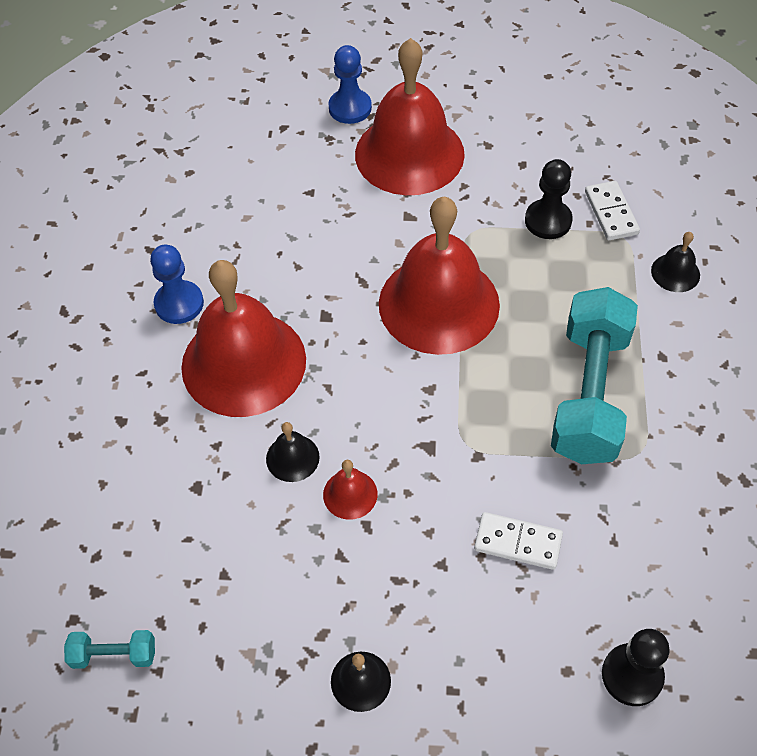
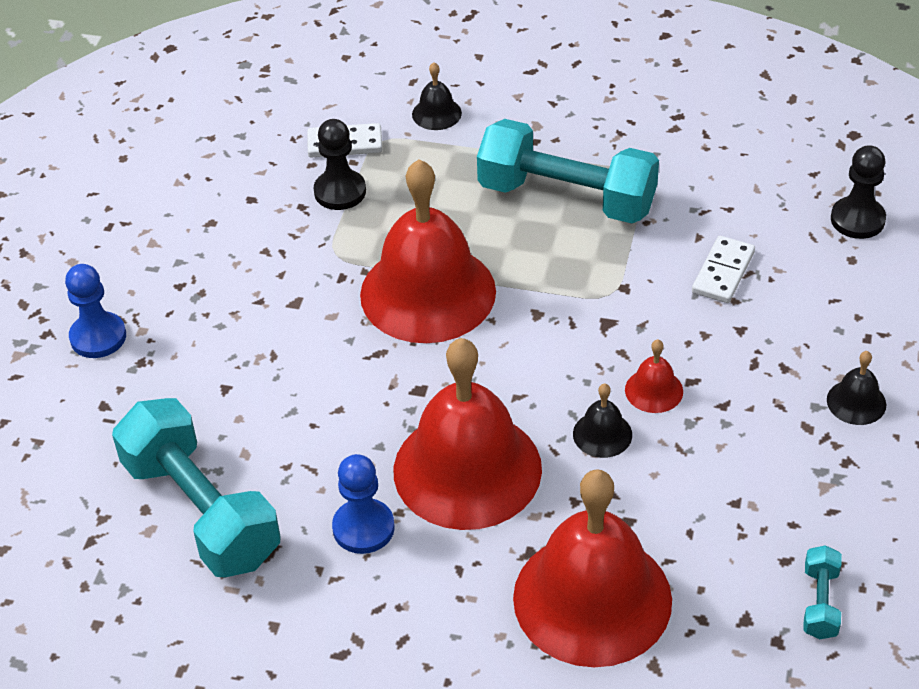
camera: 80 degrees left, 10 degrees down
red bell [355,38,465,195] -> red bell moved to [513,469,672,667]
none -> turquoise dumbbell [112,398,280,577]

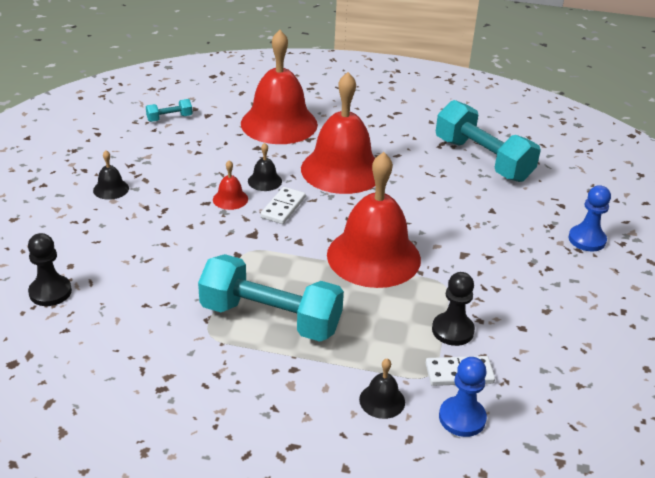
camera: 175 degrees right, 10 degrees down
blue pawn [332,454,395,554] -> blue pawn moved to [439,357,487,437]
white domino [692,236,755,303] -> white domino moved to [260,187,306,224]
turquoise dumbbell [803,545,842,639] -> turquoise dumbbell turned 60 degrees clockwise [146,99,192,122]

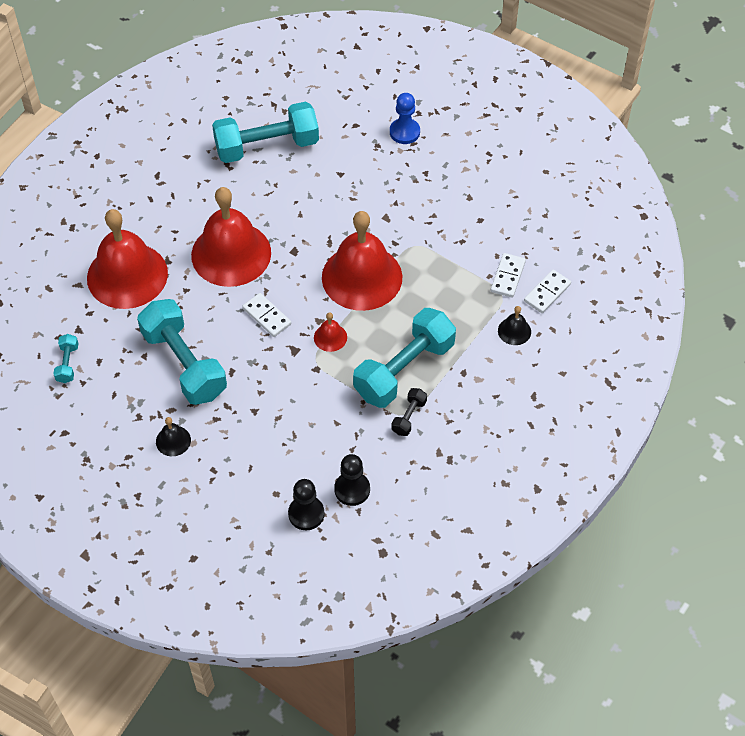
camera: 65 degrees left, 20 degrees up
red bell [213,160,248,210] -> red bell moved to [314,312,347,352]
black bell [248,143,282,191] -> none
black pawn [432,272,475,346] -> black pawn moved to [334,454,370,506]
blue pawn [439,357,487,437] -> white domino [524,270,571,313]
none -> turquoise dumbbell [137,299,227,405]
none -> black dumbbell [392,388,427,436]

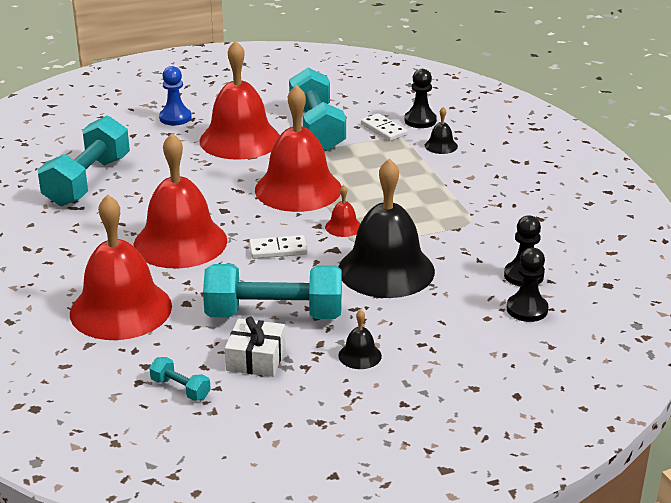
camera: 55 degrees left, 25 degrees down
turquoise dumbbell [353,308,456,408] -> turquoise dumbbell moved to [289,68,346,151]
black dumbbell [392,388,427,436] -> none
white domino [524,270,571,313] -> black pawn [404,69,437,128]
none -> red bell [199,40,280,160]
none -> white gift [225,316,286,377]
none -> black bell [339,158,435,298]

